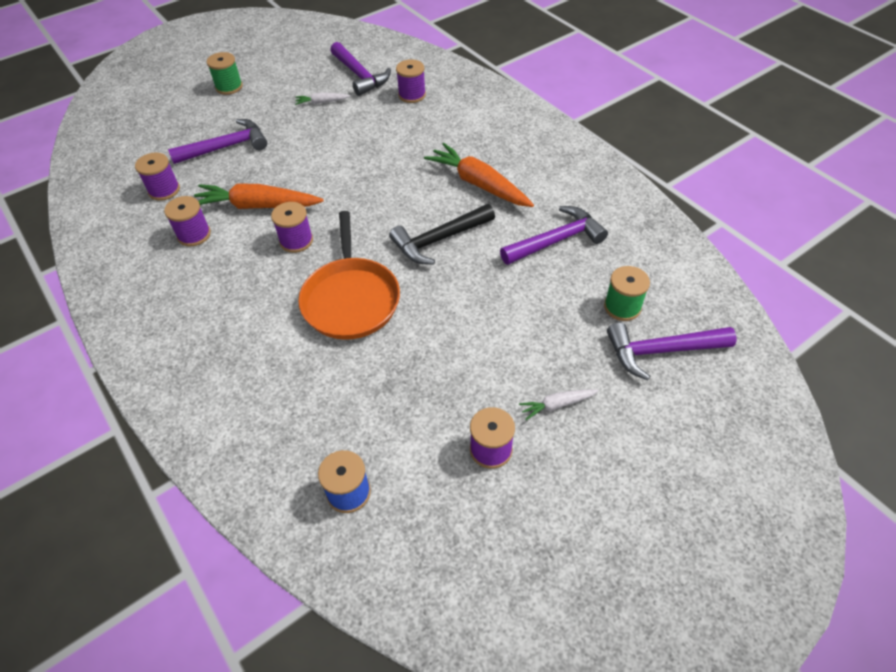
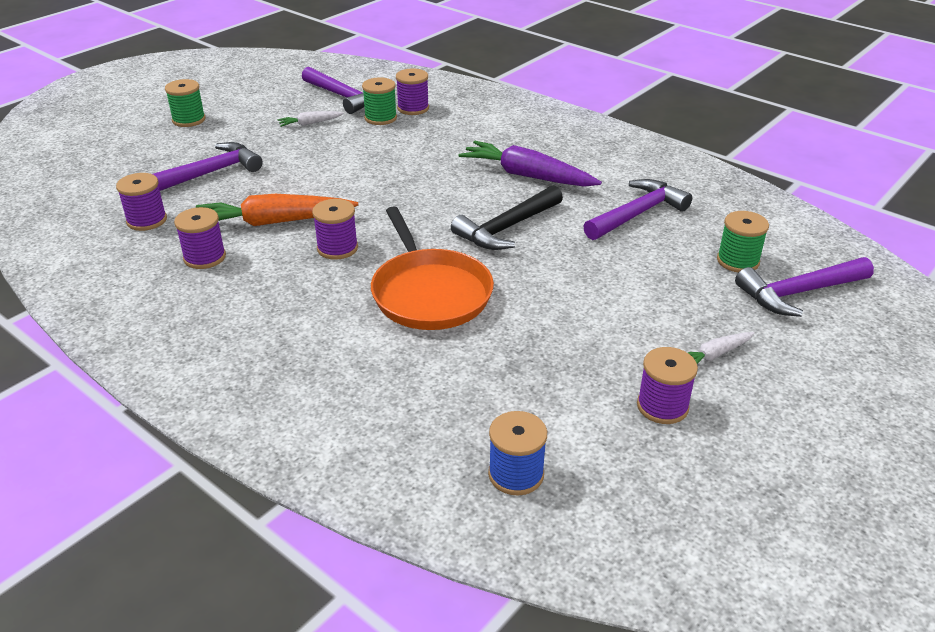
camera: 15 degrees left, 15 degrees down
orange carrot [424,143,534,207] -> purple carrot [458,141,602,187]
none -> green spool [362,77,397,125]

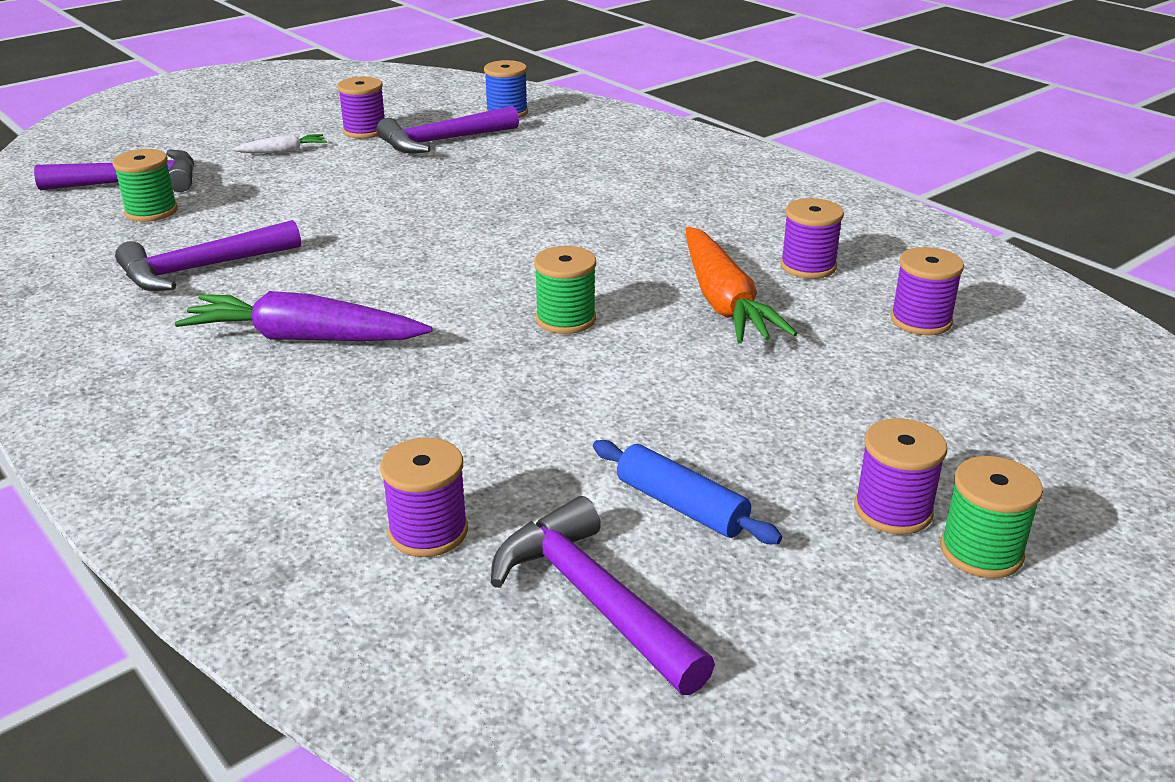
camera: 170 degrees left, 5 degrees down
purple hammer [153,142,263,191] -> purple hammer moved to [376,106,519,153]
orange carrot [196,194,358,226] -> orange carrot turned 75 degrees clockwise [686,227,797,344]
white carrot [277,111,344,127] -> blue rolling pin [593,440,782,544]
purple spool [312,199,358,260] -> purple spool moved to [854,418,947,535]
green spool [362,77,397,125] -> green spool moved to [534,246,596,334]
orange pan [371,206,494,330] -> none
black hammer [451,185,563,250] -> none
purple carrot [458,141,602,187] -> purple carrot turned 150 degrees clockwise [175,291,433,341]

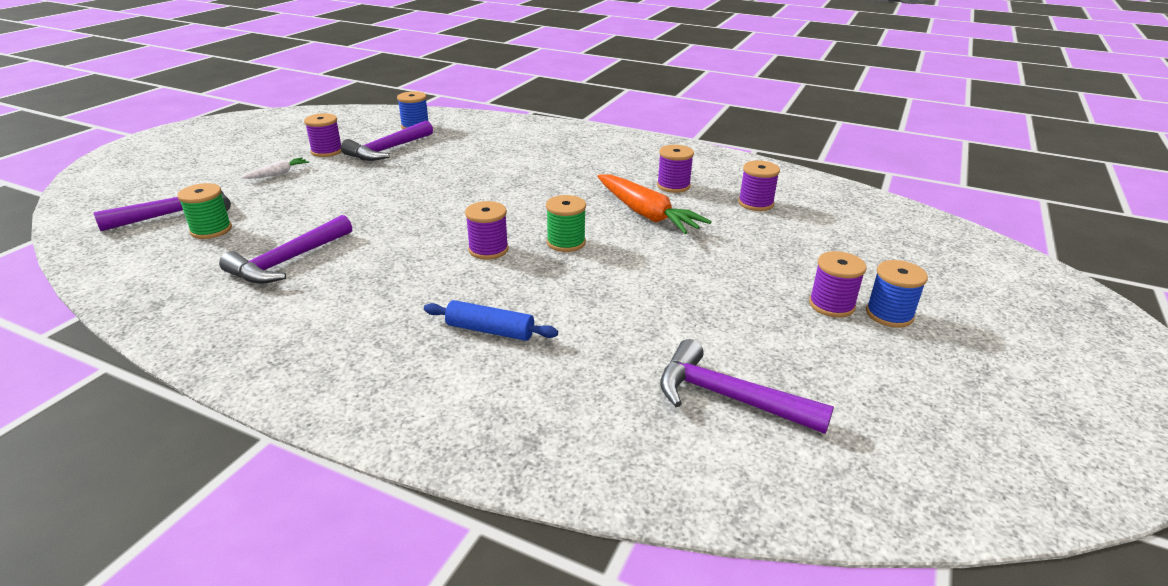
camera: 25 degrees left, 0 degrees up
purple carrot [175,291,433,341] -> none
purple spool [380,438,468,557] -> purple spool moved to [465,201,509,259]
blue rolling pin [593,440,782,544] -> blue rolling pin moved to [424,300,558,341]
green spool [940,456,1043,578] -> blue spool [866,260,928,328]

